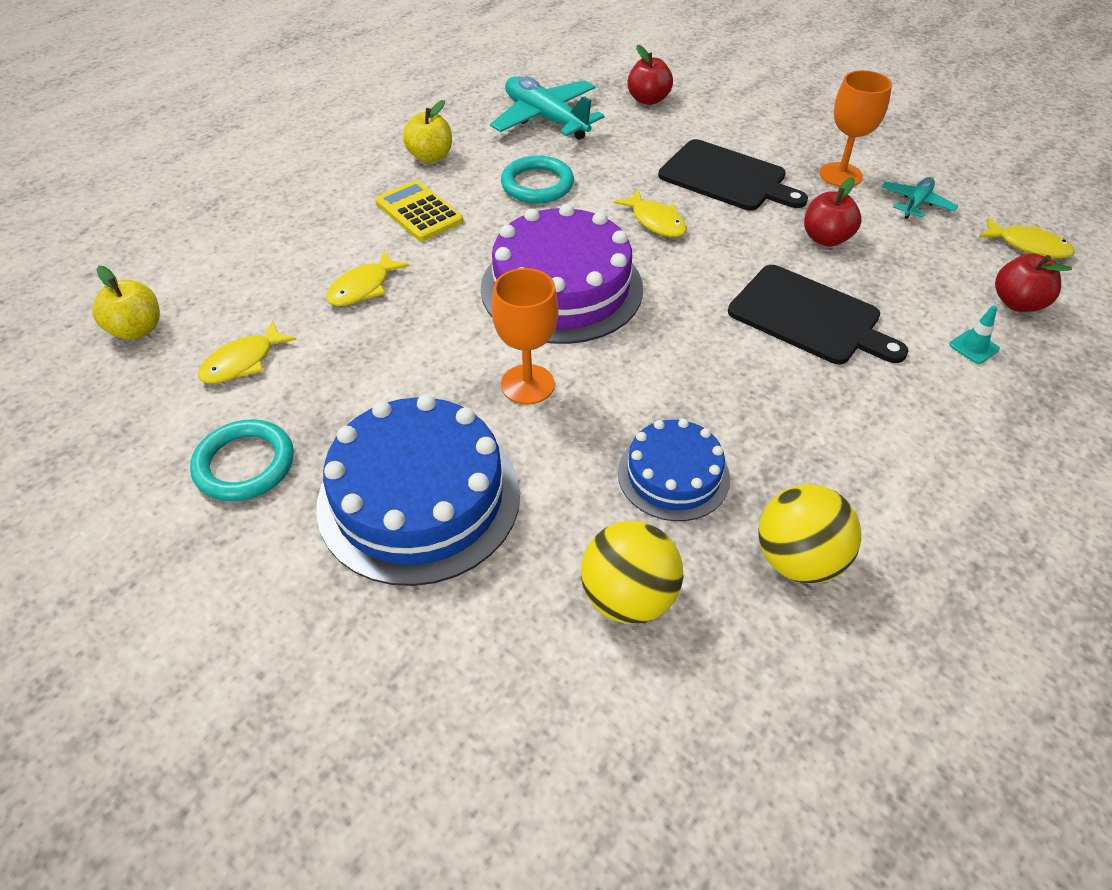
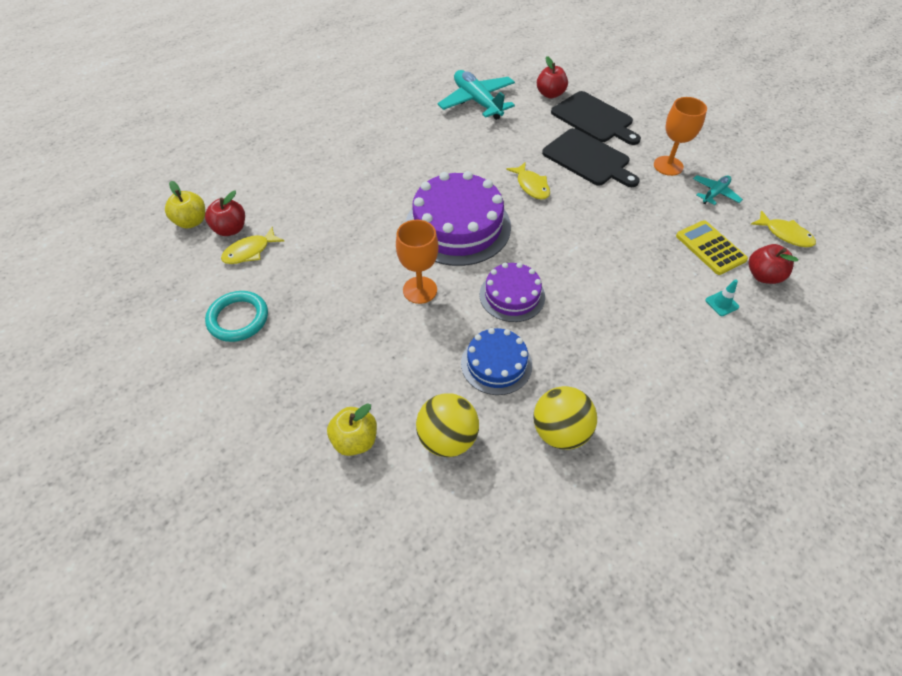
camera: 10 degrees right, 5 degrees up
blue cake [316,394,520,586] -> none
yellow fish [326,251,410,306] -> none
yellow calculator [375,180,463,241] -> yellow calculator moved to [676,220,748,275]
yellow apple [403,100,452,163] -> yellow apple moved to [327,403,377,456]
turquoise ring [501,155,574,203] -> none
black cutting board [728,265,908,364] -> black cutting board moved to [551,91,641,145]
red apple [804,177,861,247] -> red apple moved to [205,191,245,236]
none -> purple cake [480,262,545,322]

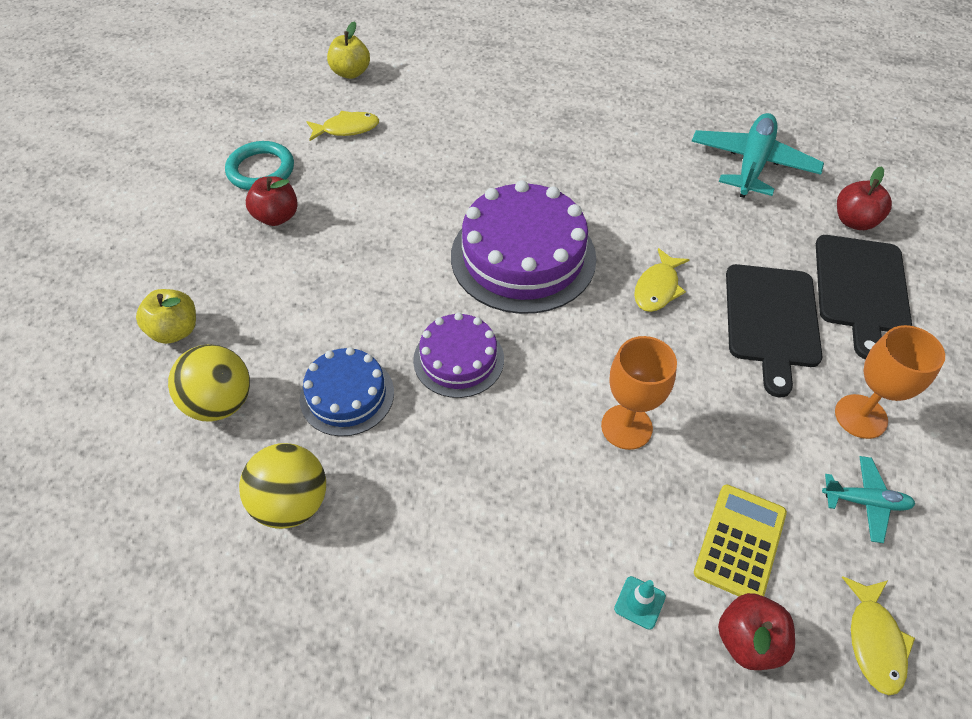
camera: 55 degrees right, 0 degrees up
red apple [205,191,245,236] -> red apple moved to [246,176,298,226]
yellow fish [221,227,284,264] -> yellow fish turned 150 degrees clockwise [306,111,379,141]
orange goblet [396,220,439,304] -> orange goblet moved to [601,336,677,450]

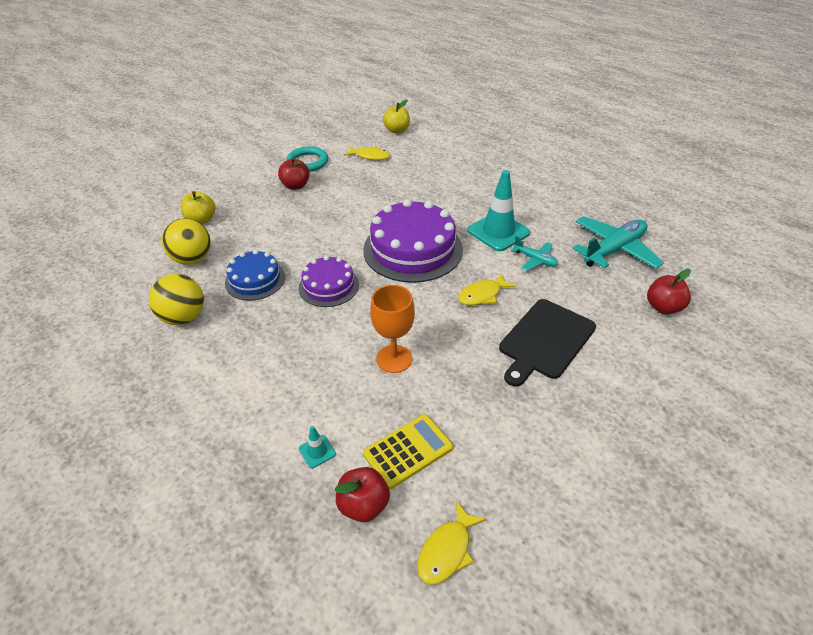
camera: 30 degrees right, 10 degrees down
black cutting board [816,235,912,359] -> none
turquoise plane [822,456,915,543] -> turquoise plane moved to [511,236,558,271]
orange goblet [835,325,945,439] -> none
none -> turquoise traffic cone [467,170,530,251]

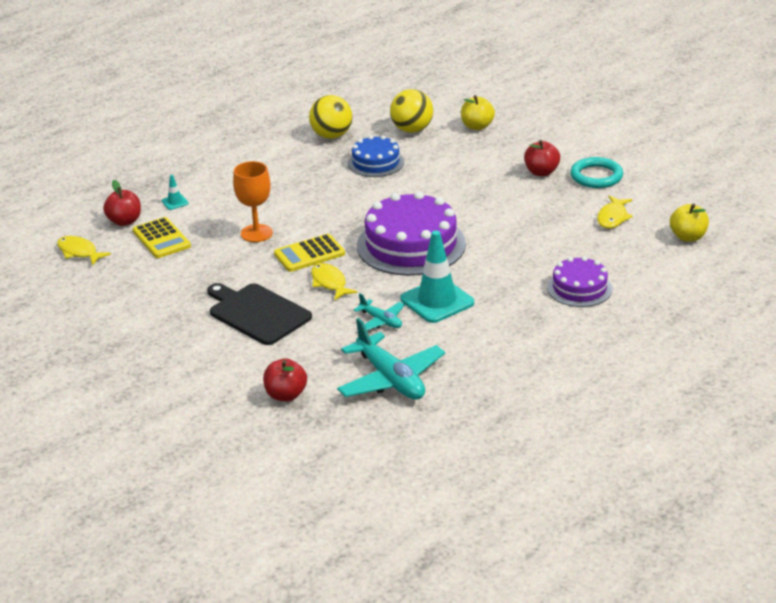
camera: 95 degrees right, 10 degrees down
purple cake [299,256,359,307] -> purple cake moved to [547,256,612,307]
turquoise plane [511,236,558,271] -> turquoise plane turned 90 degrees counterclockwise [354,293,405,330]
none -> yellow calculator [274,234,345,272]

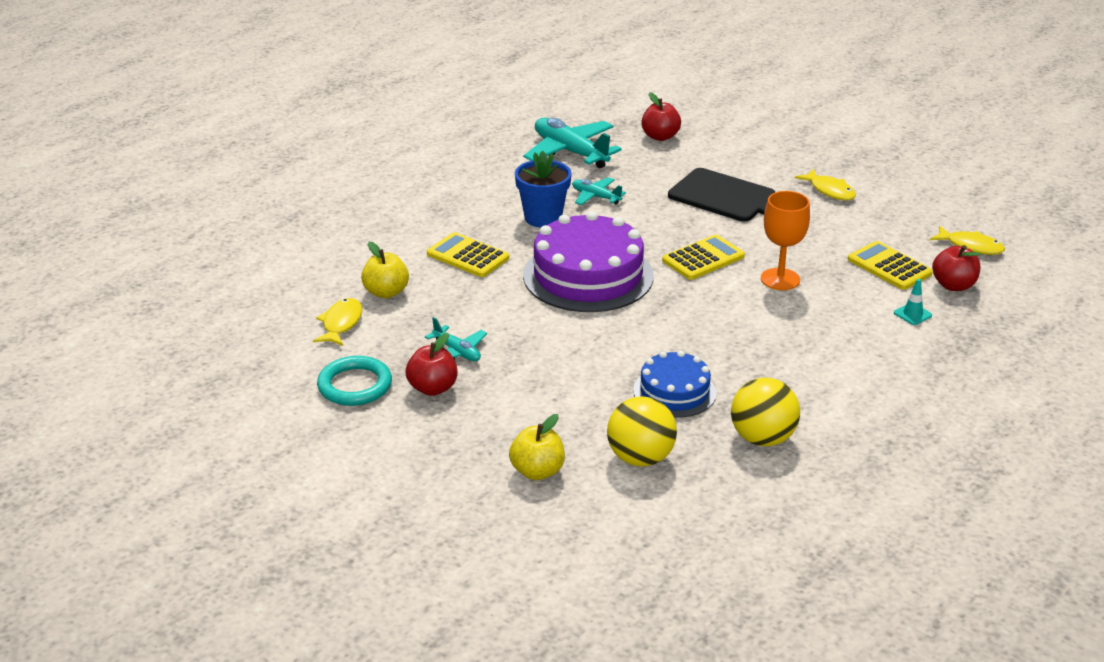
camera: 170 degrees right, 0 degrees up
yellow fish [311,263,358,301] -> yellow fish moved to [795,169,856,200]
turquoise traffic cone [400,230,474,323] -> blue flower pot [515,151,572,227]
purple cake [547,256,612,307] -> none
yellow apple [670,203,709,242] -> yellow apple moved to [361,242,409,298]
none -> turquoise plane [425,317,487,361]
none -> yellow calculator [427,232,509,277]

